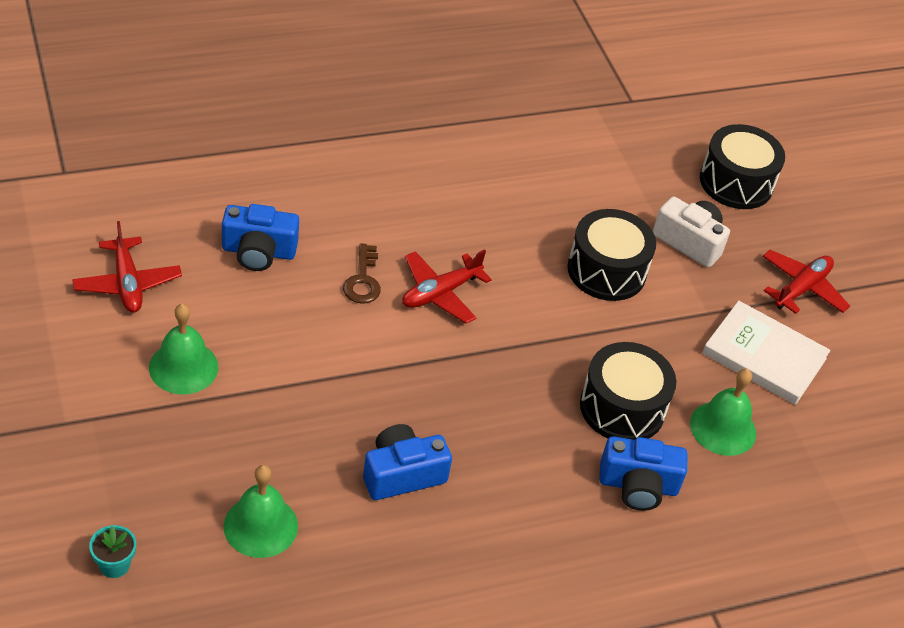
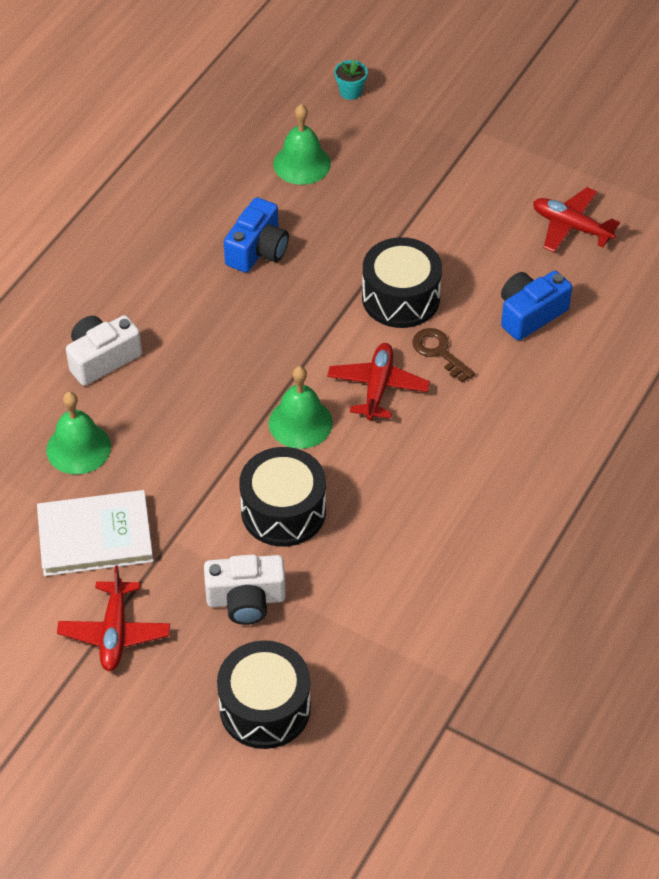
camera: 145 degrees right, 5 degrees up
green bell [149,304,218,394] -> green bell moved to [269,366,333,449]
black drum [580,342,676,440] -> black drum moved to [362,237,442,328]
blue camera [599,436,687,511] -> white camera [66,315,142,386]

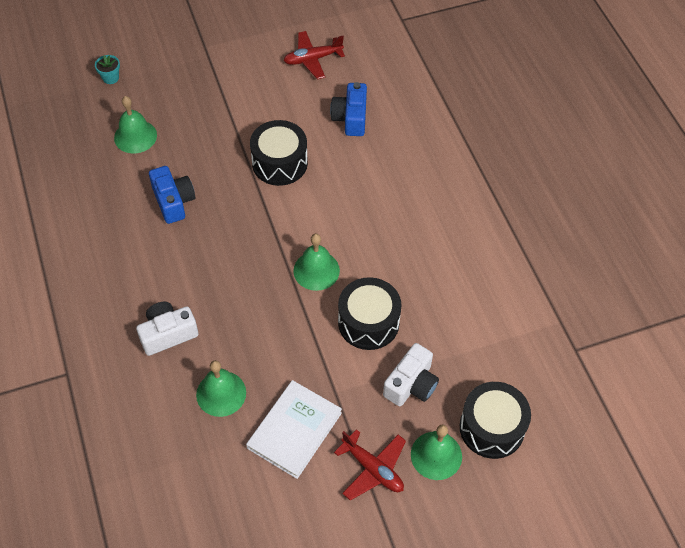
camera: 50 degrees left, 5 degrees up
white camera [66,315,142,386] -> white camera turned 60 degrees clockwise [136,302,198,356]
red plane [327,343,430,420] -> none
brown key [412,328,475,383] -> none
none -> green bell [411,425,462,480]

